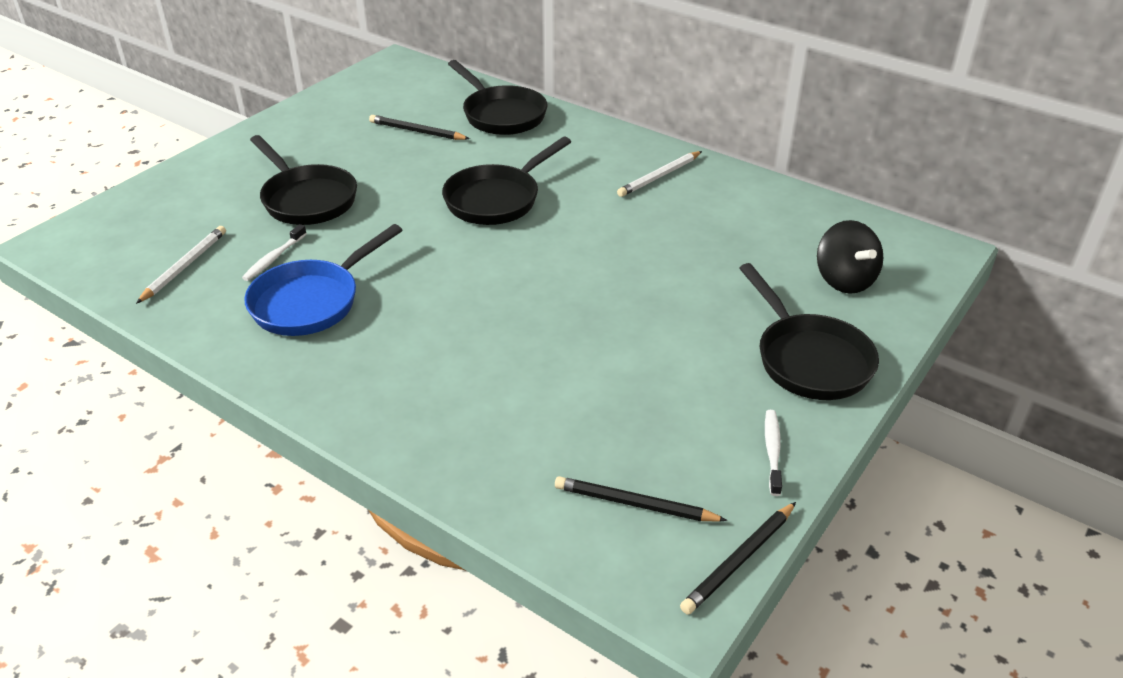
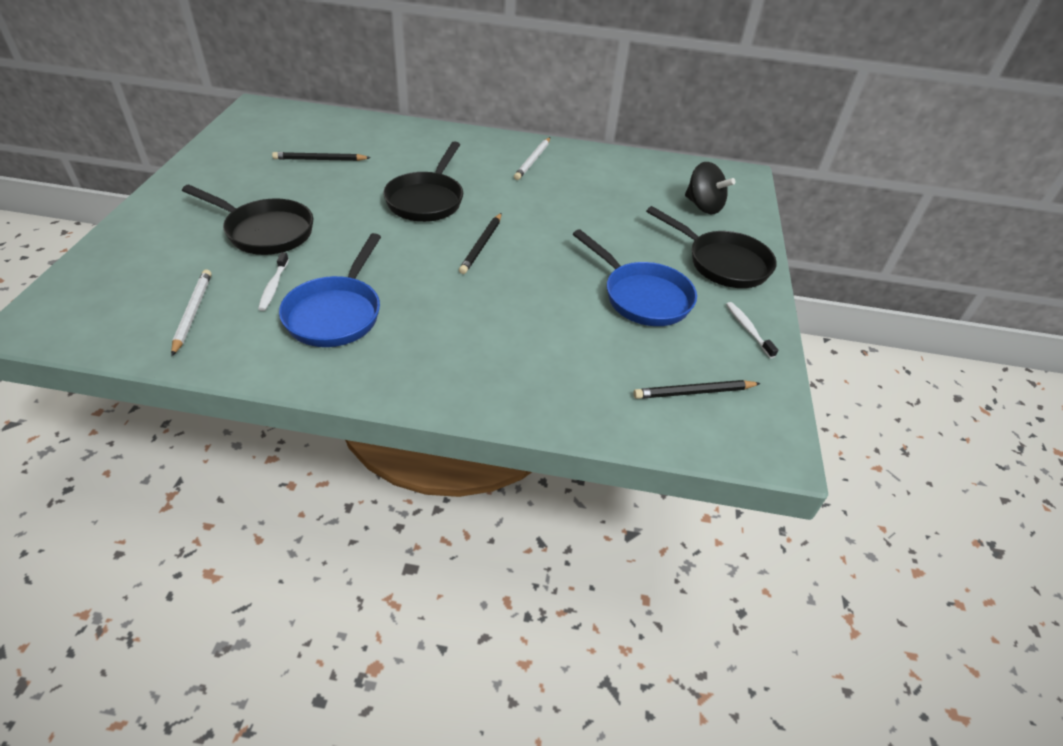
camera: 30 degrees left, 5 degrees up
black pan [448,60,547,135] -> none
black pencil [680,502,796,614] -> black pencil moved to [459,213,502,274]
none -> blue pan [573,229,697,326]

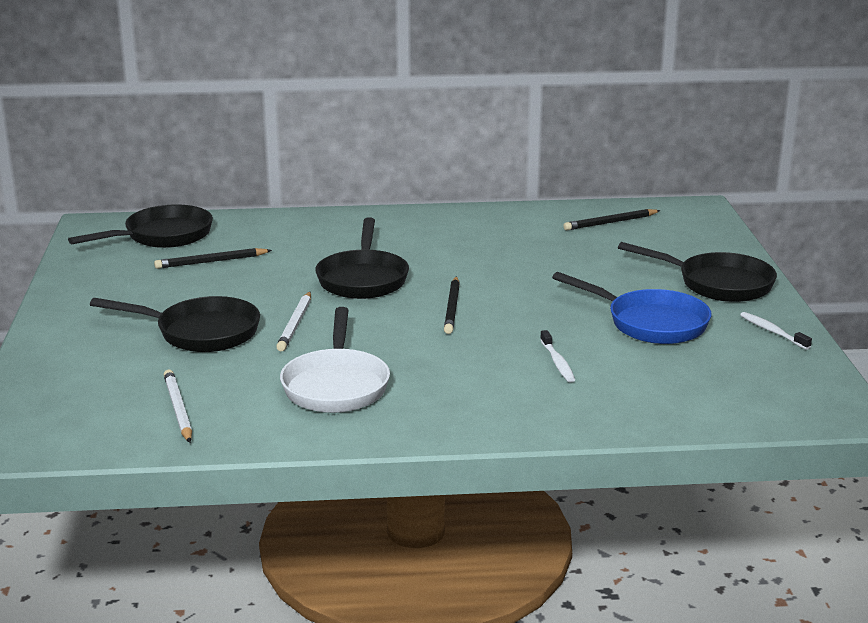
camera: 10 degrees left, 20 degrees down
white toothbrush [258,252,289,311] -> white toothbrush moved to [540,330,575,382]
blue pan [279,233,381,347] -> white pan [280,307,390,413]
white pencil [514,137,550,180] -> white pencil moved to [276,292,311,351]
black pencil [633,380,761,399] -> black pencil moved to [563,209,660,230]
black spinning top [685,162,735,214] -> none
none -> black pan [68,204,213,248]

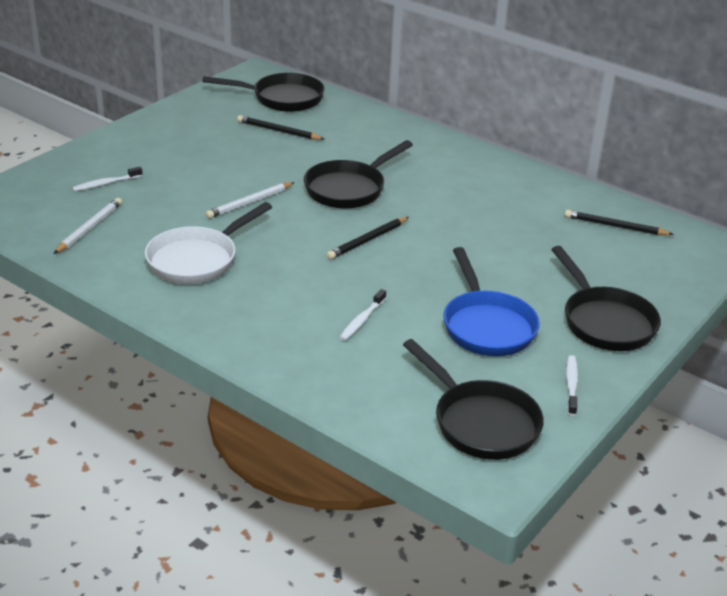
camera: 40 degrees right, 10 degrees up
black pan [90,296,260,352] -> black pan moved to [403,339,544,460]
none -> white toothbrush [72,167,143,191]

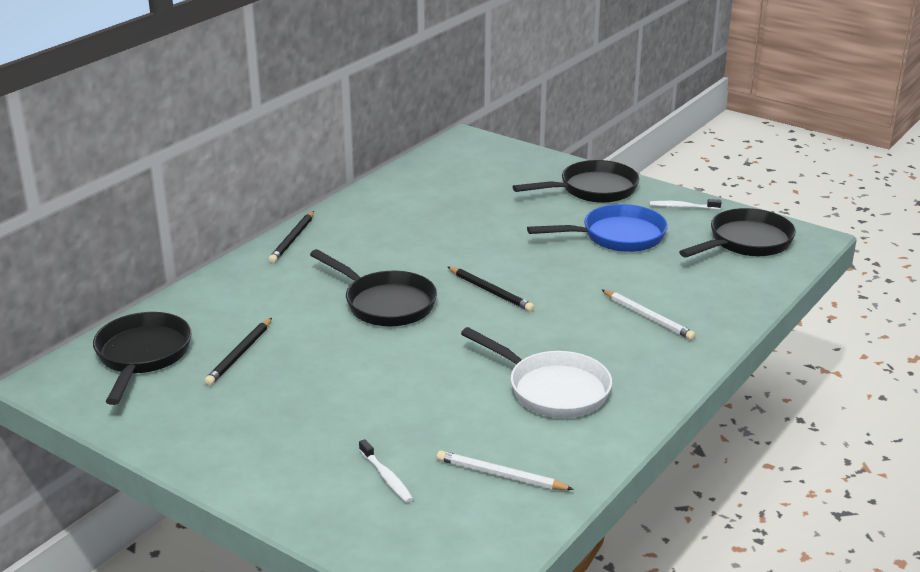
camera: 90 degrees left, 5 degrees down
white pencil [206,182,295,219] -> white pencil moved to [602,290,696,340]
white toothbrush [339,289,386,341] -> none
black pencil [565,210,674,235] -> black pencil moved to [268,211,314,263]

